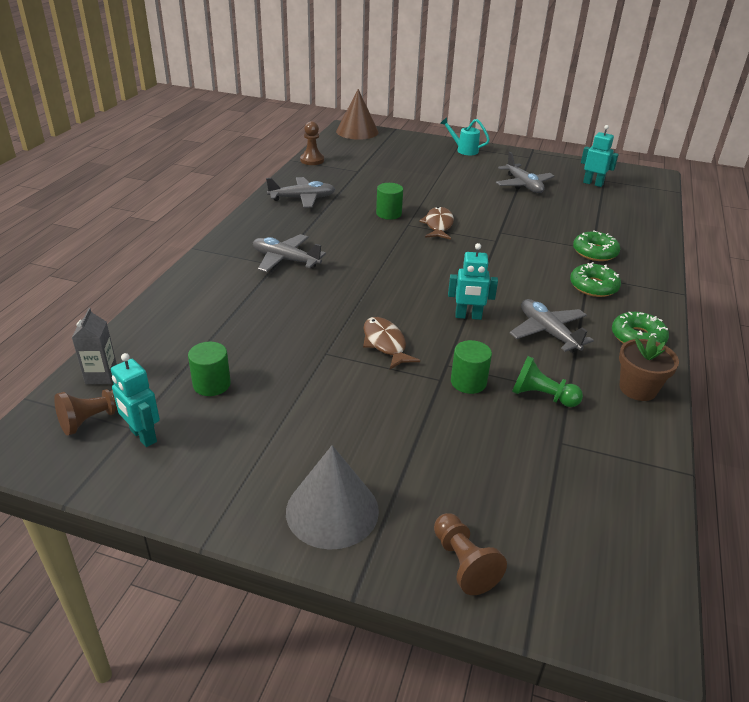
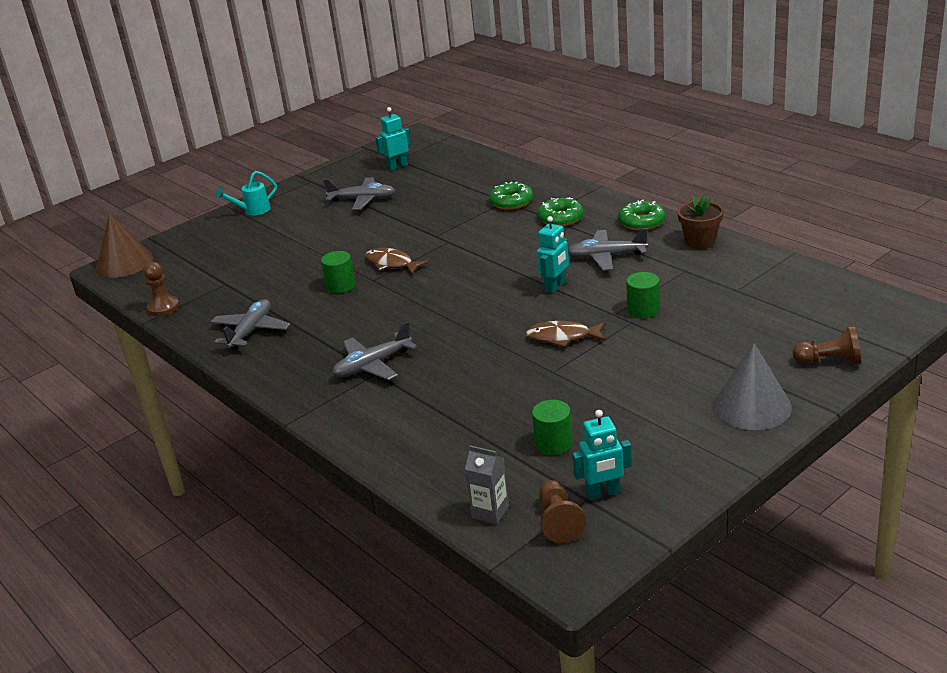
camera: 55 degrees left, 5 degrees down
green pawn [512,356,583,407] -> none

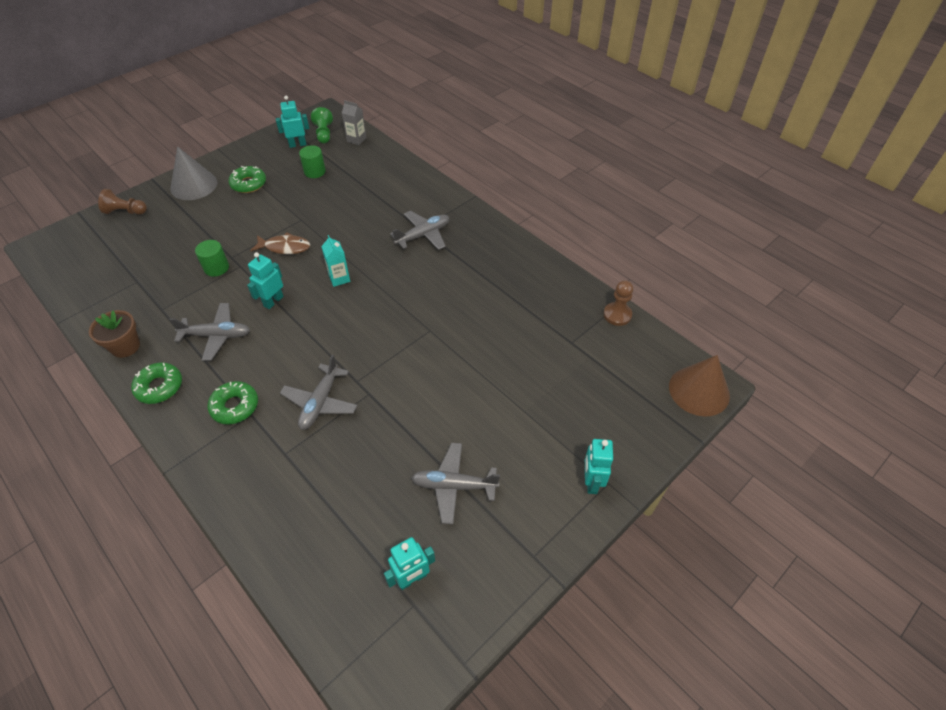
camera: 175 degrees right, 20 degrees up
grey plane [211,299,291,350] -> grey plane moved to [280,355,358,430]
turquoise watering can [215,171,277,216] -> turquoise robot [585,439,613,494]
green cylinder [321,251,356,293] -> none
brown fish [365,248,429,274] -> none
green donut [489,181,533,210] -> green donut moved to [229,166,266,193]
brown pawn [539,480,586,543] -> green pawn [311,107,333,144]
none -> turquoise carton [321,235,350,287]

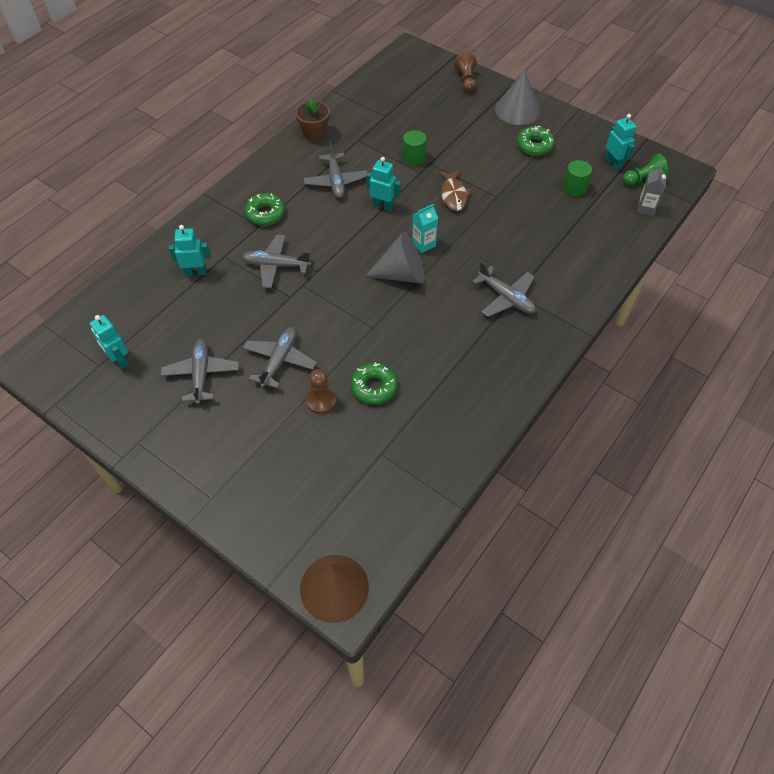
camera: 80 degrees right, 5 degrees up
green donut [131,362,182,404] -> green donut moved to [351,362,398,404]
turquoise robot [585,439,613,494] -> turquoise robot moved to [169,225,211,276]
brown pawn [603,280,633,326] -> brown pawn moved to [306,369,337,414]
none -> grey plane [243,327,317,389]
none -> grey cone [365,232,425,284]

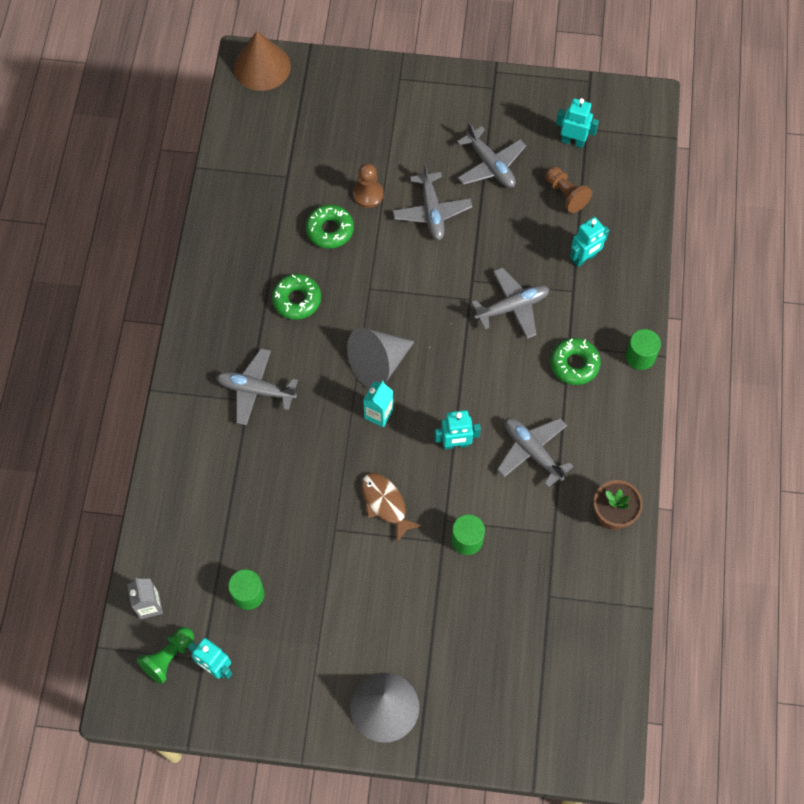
camera: 150 degrees right, 10 degrees up
brown pawn [454,53,477,92] -> brown pawn moved to [545,166,592,213]
green donut [517,126,555,156] -> green donut moved to [272,274,321,320]
none -> green cylinder [625,329,661,370]

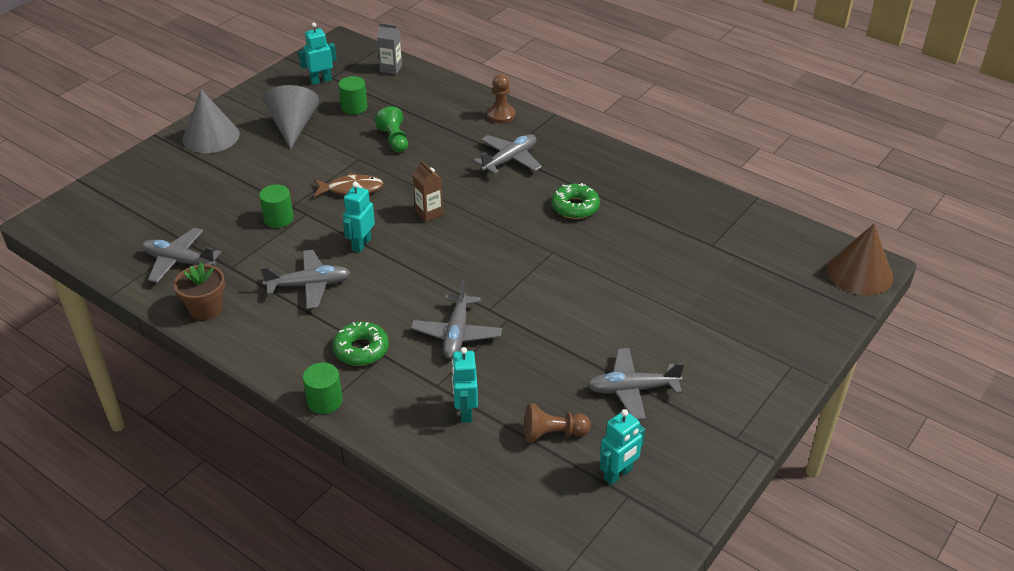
camera: 120 degrees right, 25 degrees down
green pawn [137,627,194,684] -> green pawn moved to [375,106,408,152]
green donut [306,204,354,249] -> none
grey cone [347,328,415,388] -> grey cone moved to [262,85,319,149]
brown pawn [353,163,384,208] -> brown pawn moved to [487,74,515,123]
turquoise carton [363,381,393,427] -> brown carton [413,161,443,222]
grey plane [393,163,472,240] -> grey plane moved to [142,228,221,283]

